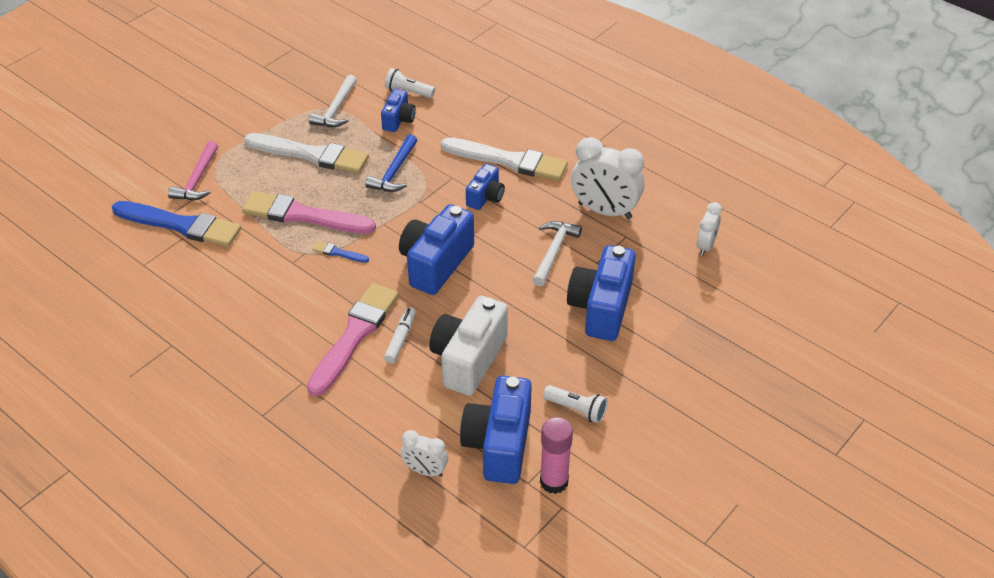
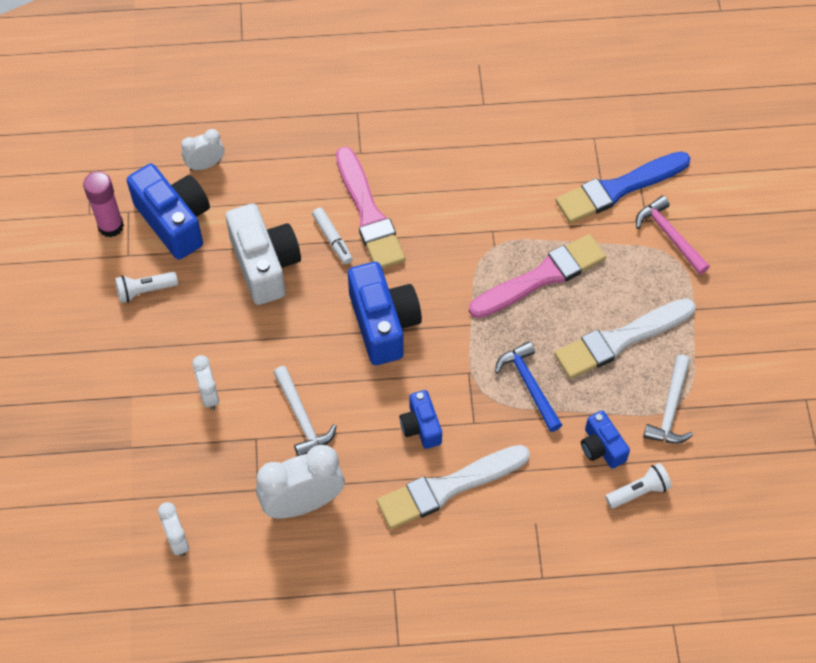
camera: 135 degrees right, 15 degrees up
white hammer [309,74,357,127] -> white hammer turned 135 degrees counterclockwise [643,355,693,444]
blue brush [312,241,369,263] -> none
blue camera [567,245,636,341] -> white clock [192,355,219,410]

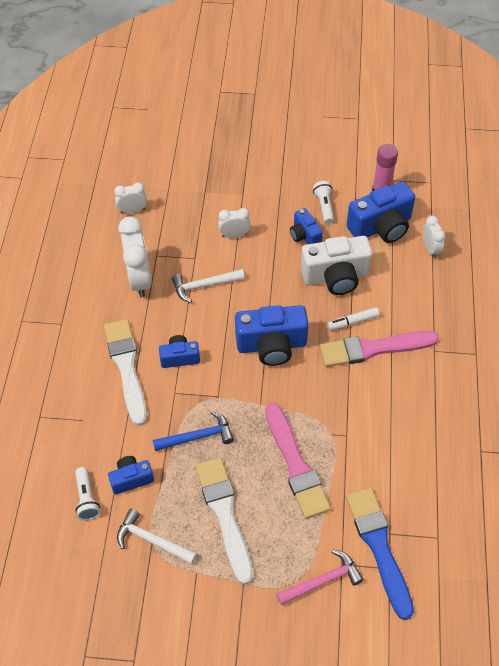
camera: 100 degrees right, 5 degrees down
none -> blue camera [290,208,323,244]

